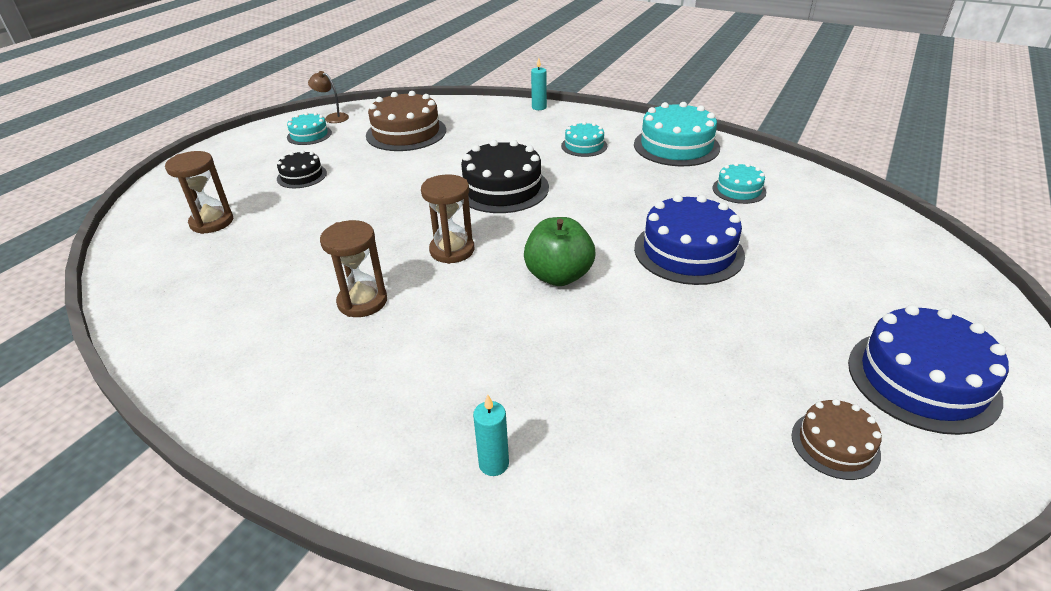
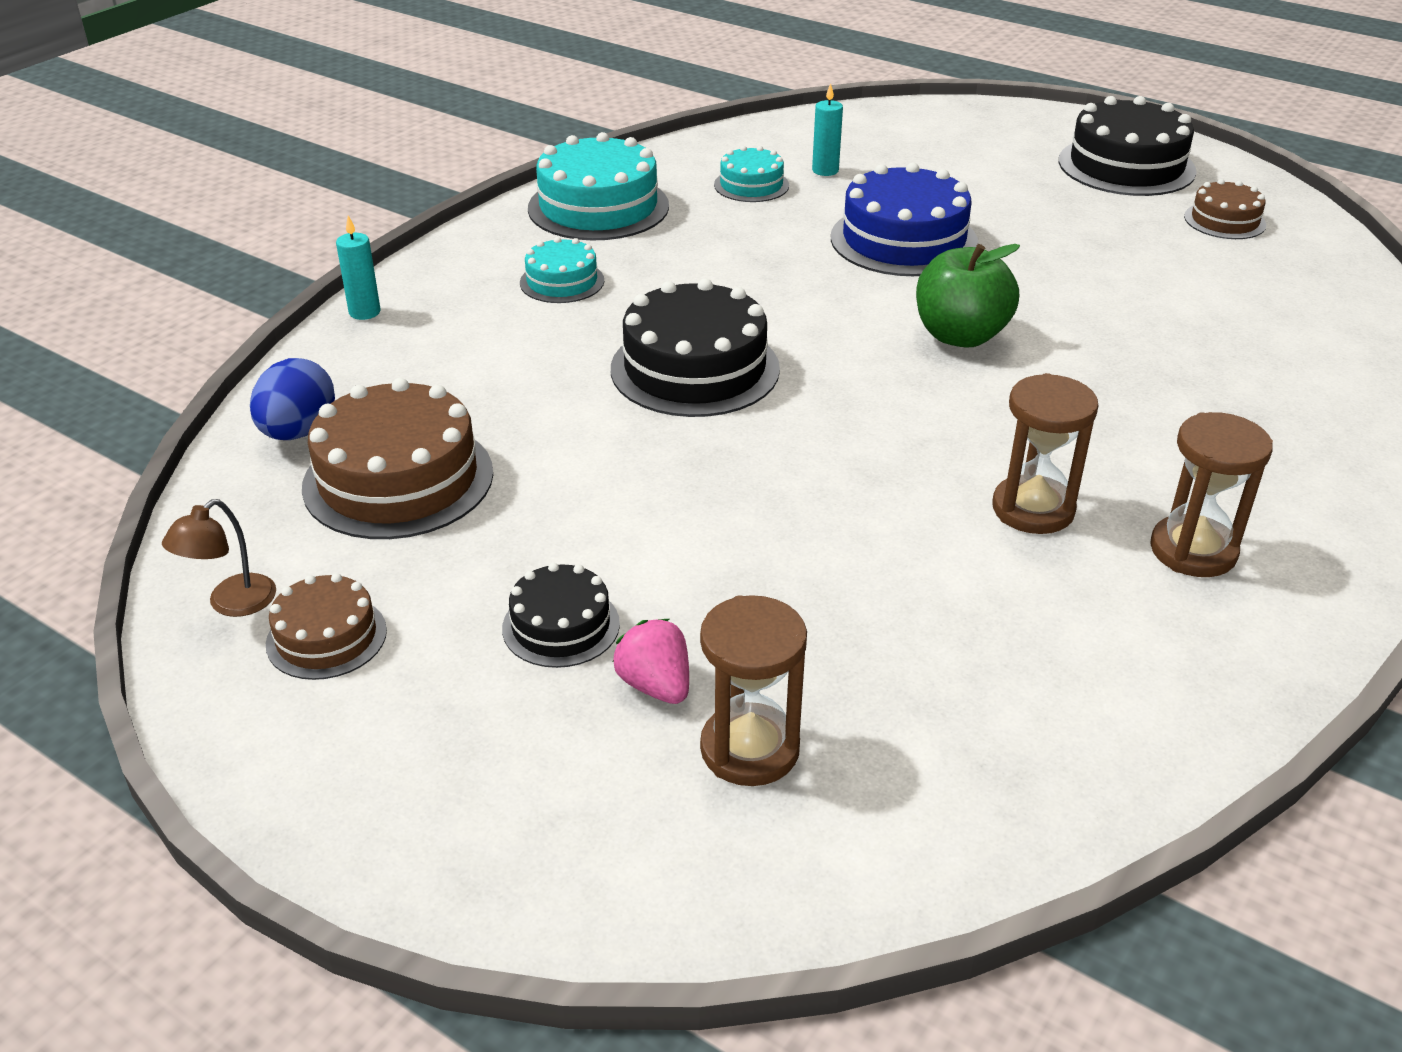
camera: 85 degrees left, 0 degrees up
turquoise cake [287,112,332,145] -> brown cake [266,573,387,680]
brown hourglass [421,174,474,264] -> brown hourglass moved to [1150,412,1273,577]
turquoise candle [473,395,509,476] -> turquoise candle moved to [812,83,843,176]
blue cake [848,305,1009,435] -> black cake [1059,96,1196,196]
none -> blue egg [250,358,335,440]
none -> pink strawberry [613,619,689,704]

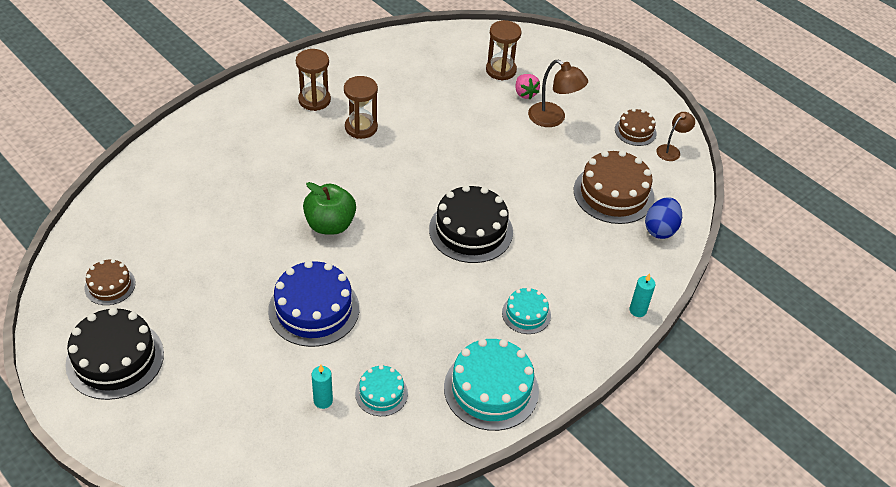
camera: 170 degrees left, 10 degrees up
black cake [502,563,620,668] -> brown lamp [528,60,588,127]

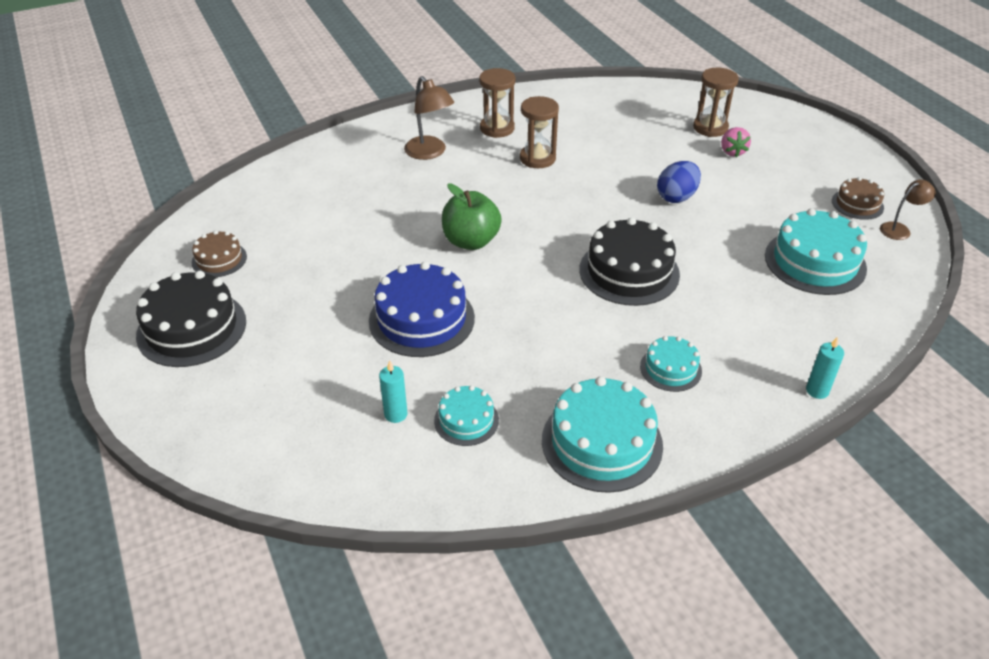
camera: 20 degrees right, 5 degrees down
brown lamp [528,60,588,127] -> brown lamp moved to [404,76,454,160]
brown cake [574,150,654,224] -> turquoise cake [765,208,867,295]
blue egg [645,197,682,239] -> blue egg moved to [657,161,701,203]

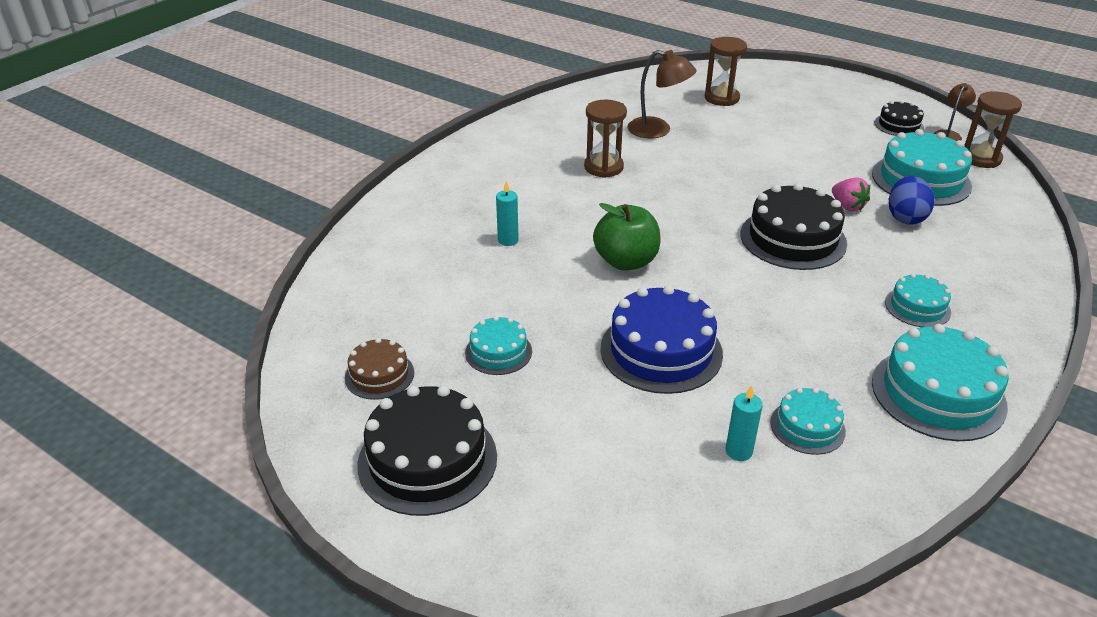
camera: 30 degrees left, 5 degrees down
brown lamp [404,76,454,160] -> brown lamp moved to [628,50,697,138]
brown hourglass [479,68,515,138] -> brown hourglass moved to [964,91,1022,168]
blue egg [657,161,701,203] -> blue egg moved to [889,176,934,225]
pink strawberry [721,127,751,157] -> pink strawberry moved to [832,177,870,212]
turquoise candle [806,336,844,399] -> turquoise candle moved to [496,181,519,246]
brown cake [832,177,884,220] -> black cake [874,100,924,136]
none -> turquoise cake [465,316,532,375]

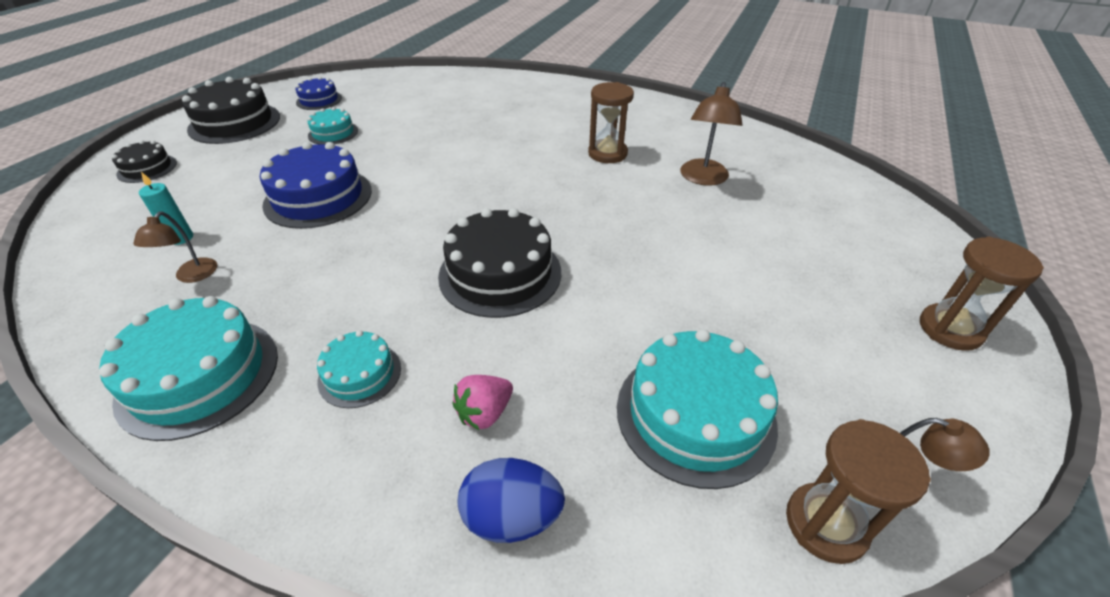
camera: 80 degrees right, 5 degrees up
brown cake [345,338,414,400] -> blue cake [296,77,342,110]
turquoise candle [496,181,519,246] -> none
green apple [593,203,661,271] -> none
brown hourglass [705,37,747,106] -> brown hourglass moved to [920,237,1044,351]
turquoise cake [770,388,846,455] -> brown lamp [133,212,217,283]
pink strawberry [832,177,870,212] -> pink strawberry moved to [452,375,513,430]
black cake [874,100,924,136] -> black cake moved to [112,140,177,183]
blue egg [889,176,934,225] -> blue egg moved to [458,458,565,543]

